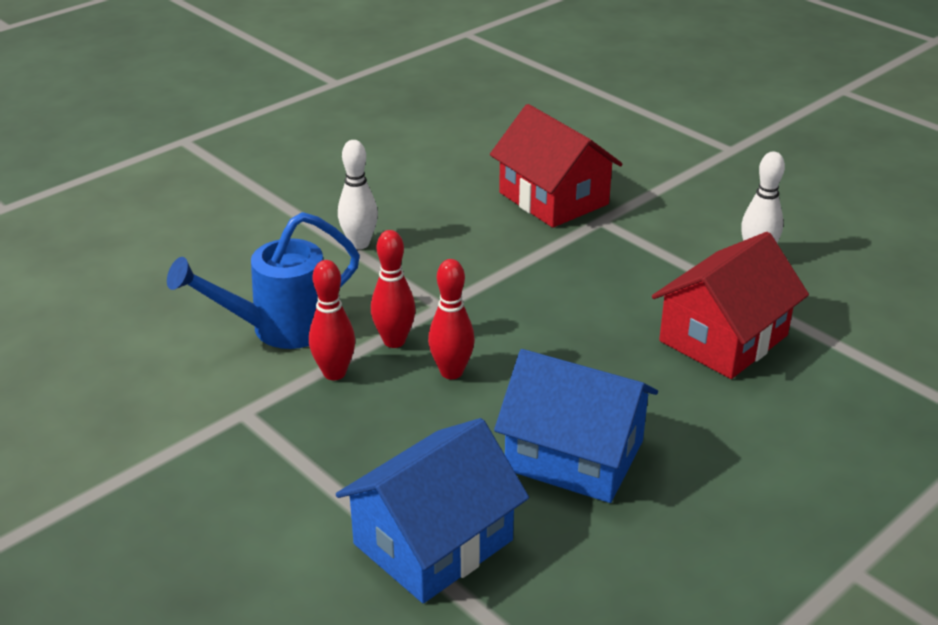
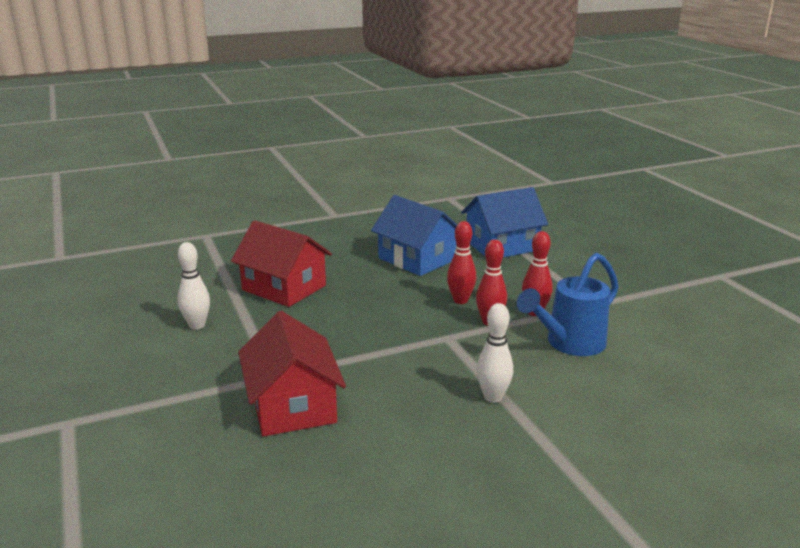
camera: 160 degrees left, 10 degrees down
blue watering can [167,212,360,349] -> blue watering can turned 150 degrees clockwise [517,253,619,356]
red house [652,232,809,379] -> red house turned 60 degrees clockwise [231,220,332,307]

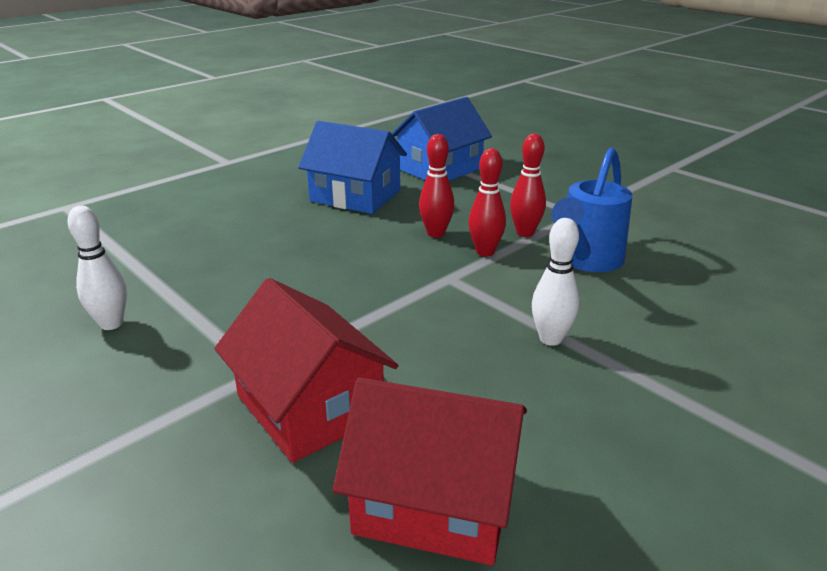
camera: 20 degrees left, 5 degrees up
red house [231,220,332,307] -> red house moved to [333,377,527,566]

